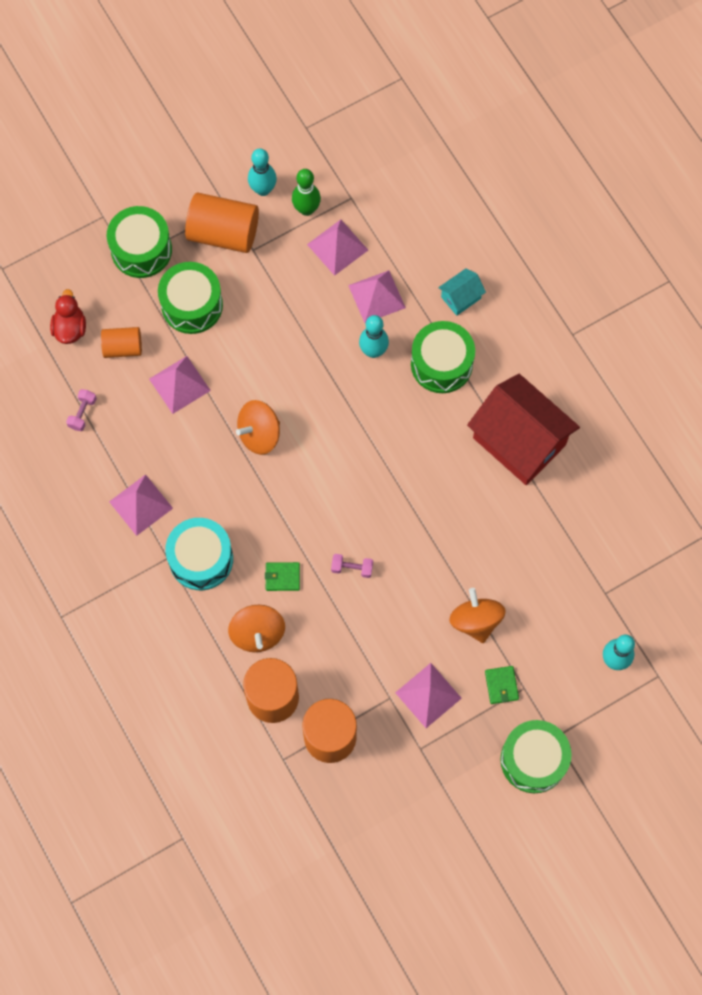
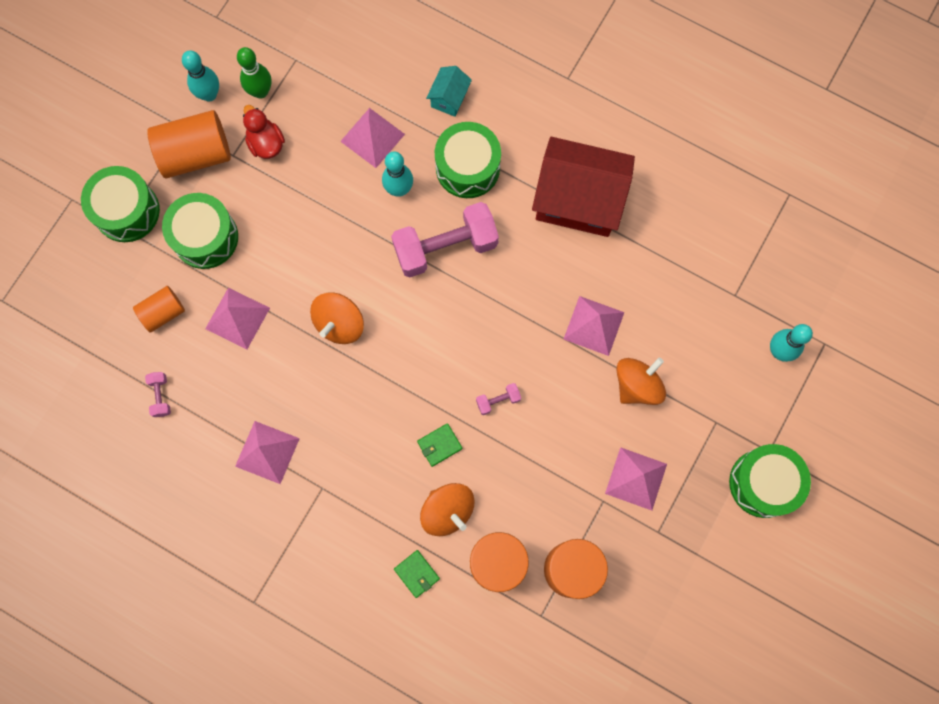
camera: 30 degrees left, 5 degrees up
red duck [50,289,86,344] -> red duck moved to [243,105,285,159]
turquoise drum [165,518,233,590] -> none
pink pyramid [307,220,368,276] -> pink pyramid moved to [564,296,624,356]
orange spinning top [449,588,506,643] -> orange spinning top turned 90 degrees clockwise [616,358,666,405]
green wallet [485,666,519,704] -> green wallet moved to [394,550,440,598]
none -> pink dumbbell [391,202,499,277]

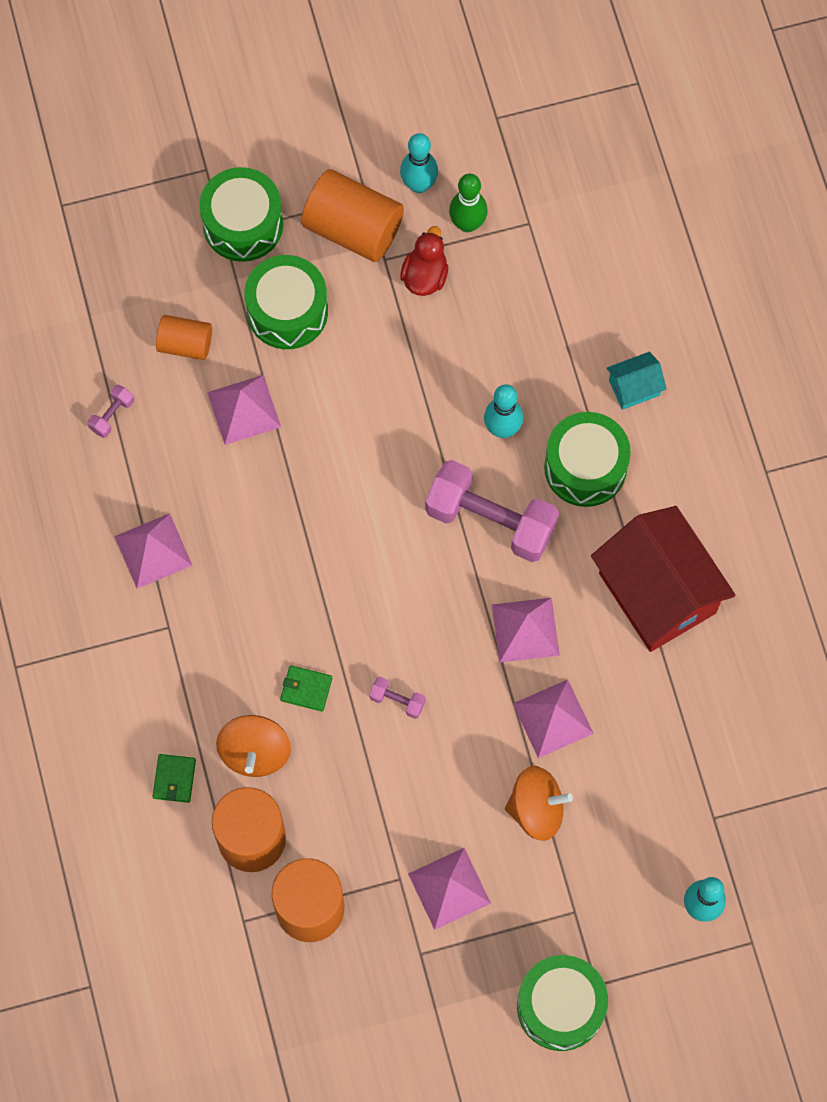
camera: 45 degrees right, 5 degrees down
orange spinning top [310,292,364,344] -> none
pink pyramid [340,108,405,168] -> pink pyramid moved to [492,598,560,663]

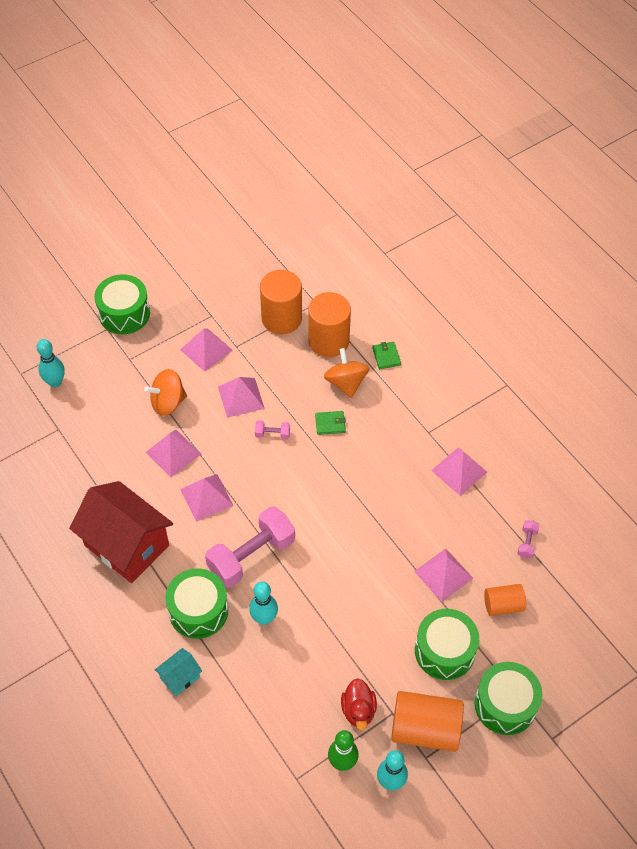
camera: 160 degrees right, 15 degrees down
pink dumbbell [425,460,559,562] -> pink dumbbell turned 45 degrees counterclockwise [205,506,295,588]
none -> pink pyramid [218,377,265,418]

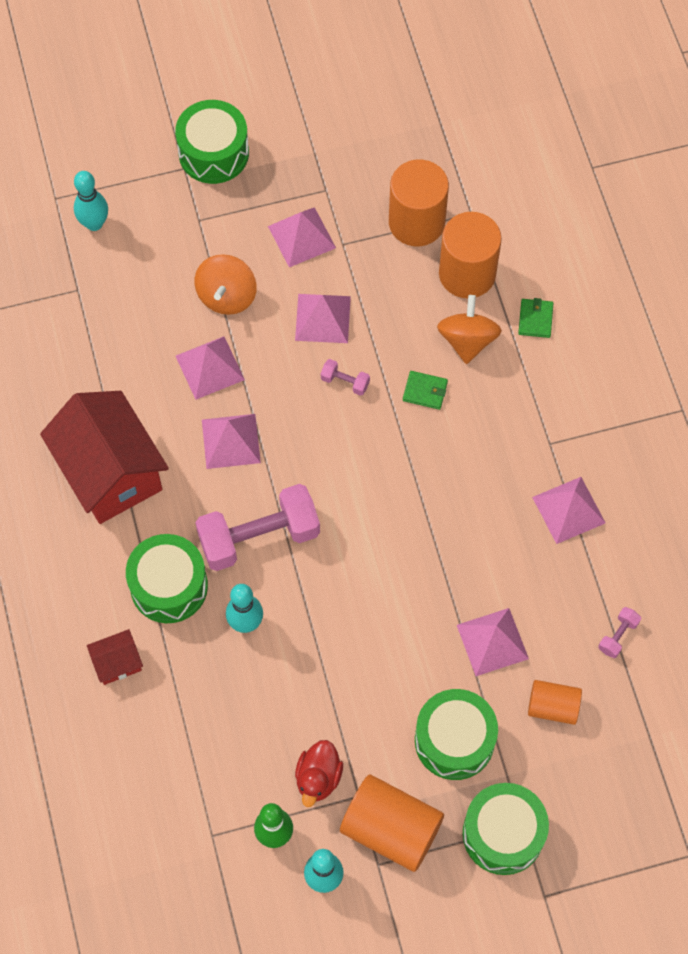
camera: 20 degrees right, 10 degrees up
orange spinning top [144,369,187,416] -> orange spinning top turned 75 degrees counterclockwise [194,254,257,315]
turquoise house [155,648,202,696] -> red house [87,629,143,685]

